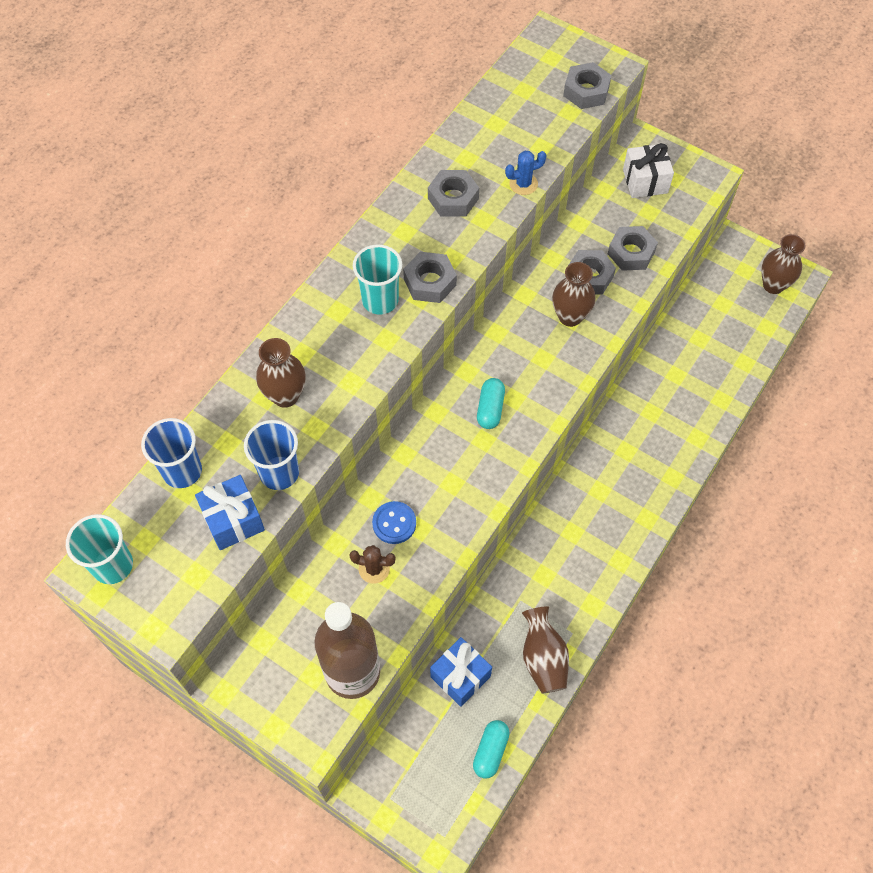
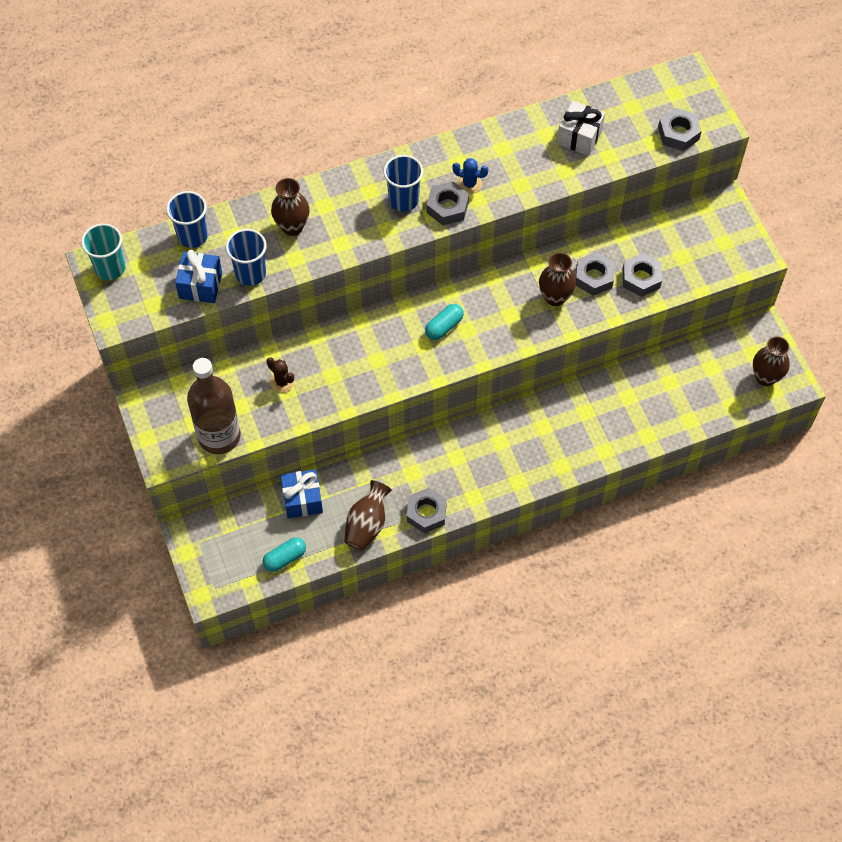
camera: 35 degrees right, 0 degrees up
turquoise cup [353,244,402,315] -> blue cup [384,155,423,212]
blue button [372,501,416,544] -> none
grey nut [428,170,479,217] -> grey nut moved to [407,487,447,533]
blue cactus [505,151,546,195] -> blue cactus moved to [452,158,488,194]
white gift [623,143,674,198] -> white gift moved to [557,101,605,156]

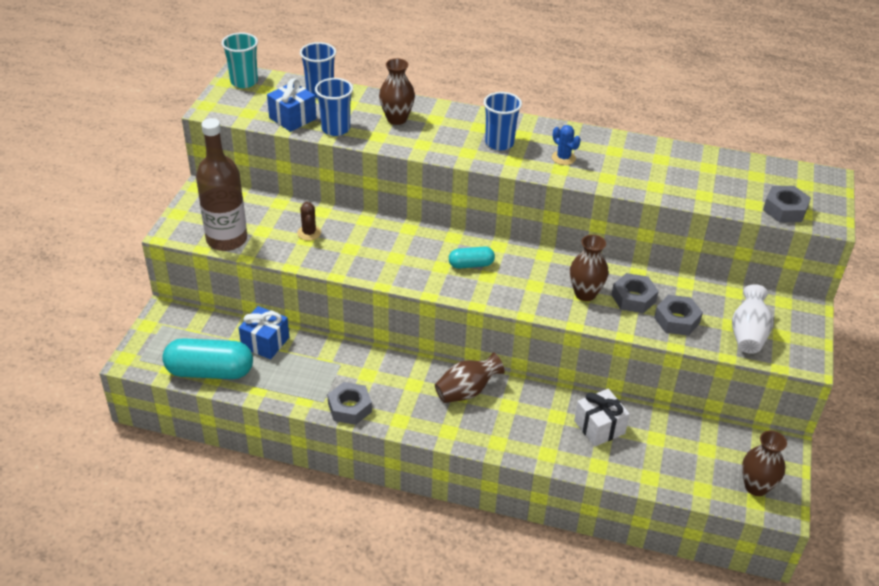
camera: 35 degrees right, 20 degrees down
turquoise capsule [263,537,306,572] -> turquoise capsule [162,338,253,379], size x1.89
brown vase [344,480,392,550] -> brown vase moved to [435,352,505,403]
grey nut [427,181,469,225] -> none
white gift [557,101,605,156] -> white gift moved to [574,389,630,447]
none -> white vase [732,284,773,354]

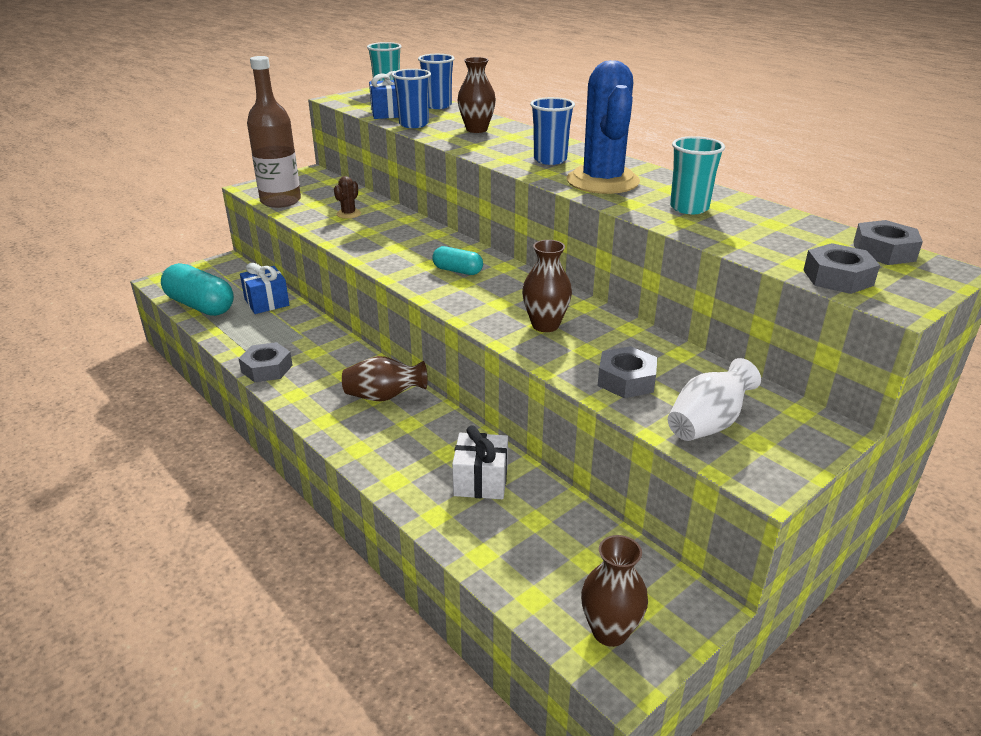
camera: 35 degrees right, 10 degrees down
blue cactus [552,125,581,165] -> blue cactus [567,60,640,194], size x2.47
grey nut [611,273,659,313] -> grey nut moved to [853,220,923,265]
none -> turquoise cup [670,136,725,214]

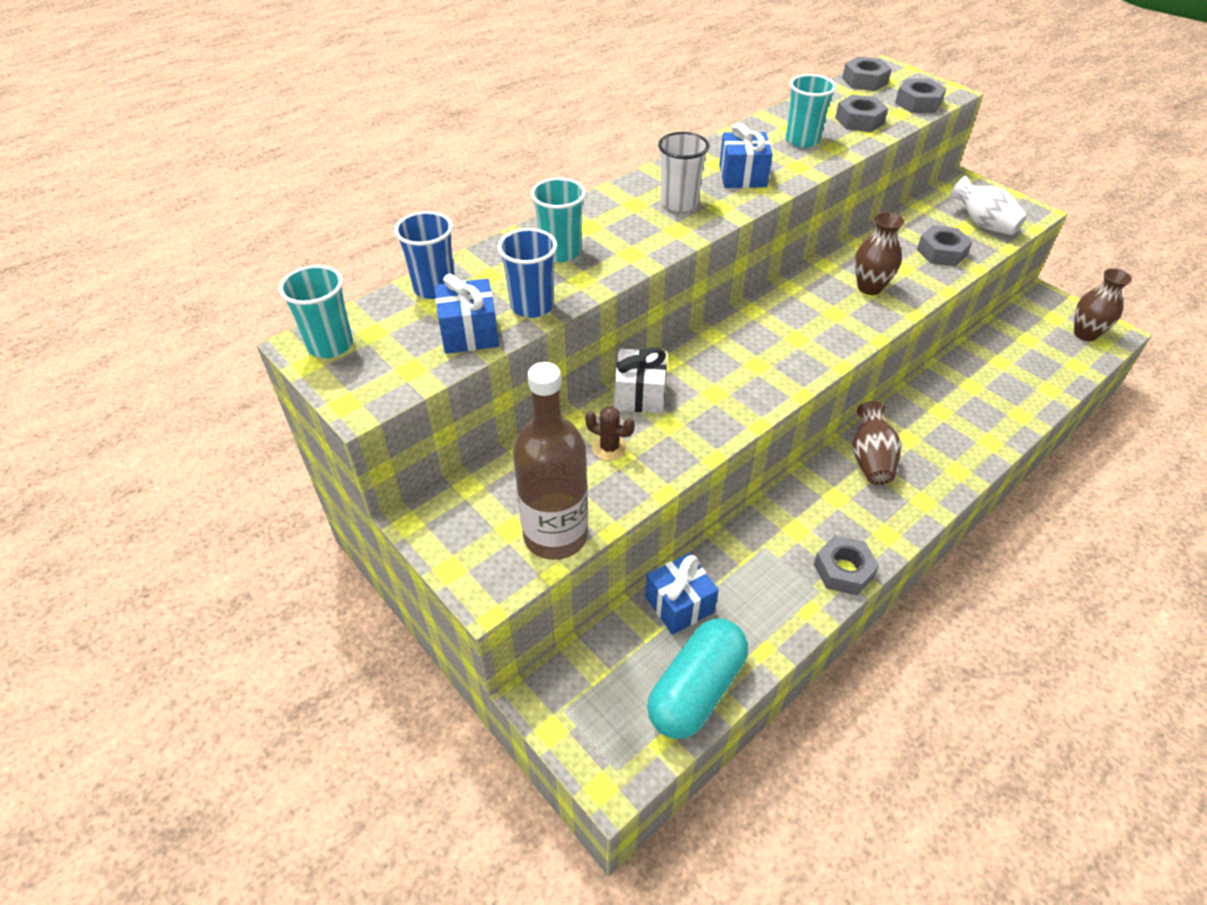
camera: 90 degrees left, 15 degrees up
turquoise capsule [432,246,483,275] -> none
white gift [452,426,508,499] -> white gift moved to [614,347,667,413]
brown vase [458,57,496,133] -> turquoise cup [531,178,586,262]
blue cup [530,97,575,165] -> white cup [658,132,709,212]
blue cactus [567,60,640,194] -> blue gift [719,123,773,188]
none -> grey nut [835,95,888,132]

